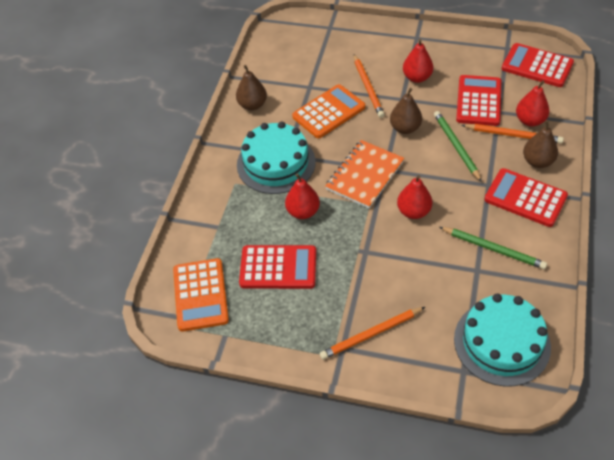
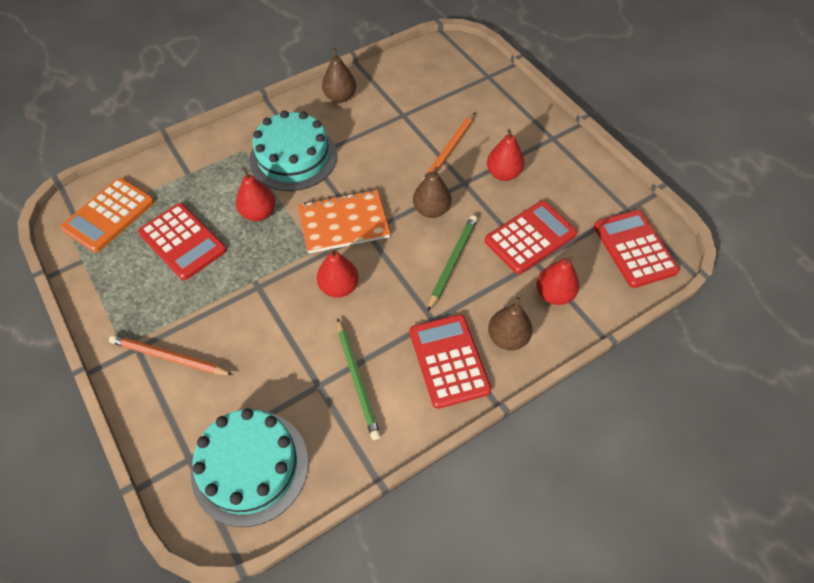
camera: 40 degrees right, 5 degrees up
orange calculator [292,84,365,138] -> none
orange pencil [462,124,564,143] -> none

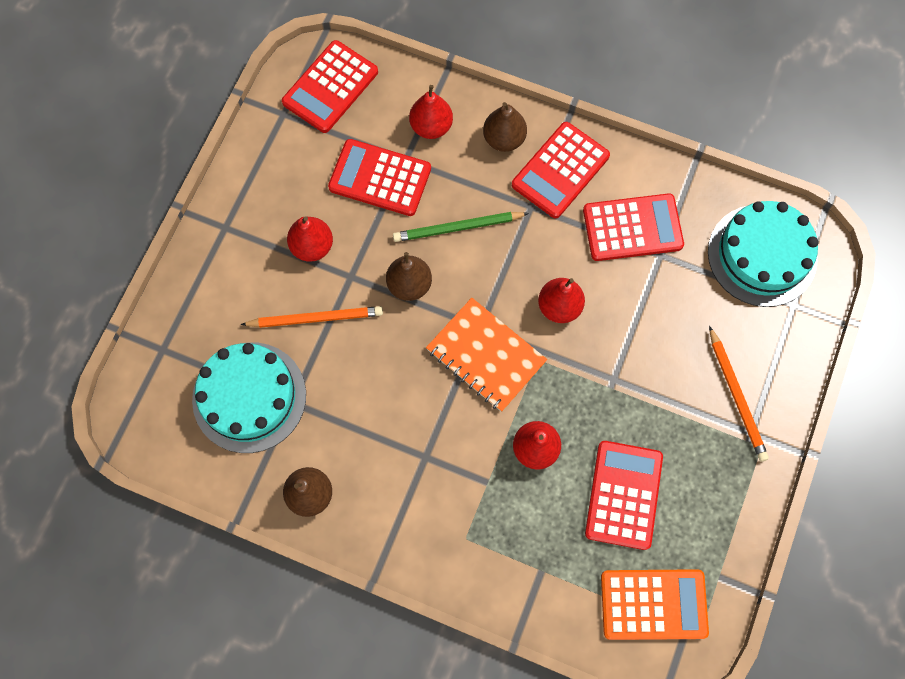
camera: 125 degrees left, 15 degrees up
turquoise cake [249,110,337,191] -> turquoise cake moved to [192,343,306,453]
green pencil [337,319,381,440] -> red calculator [583,193,684,261]

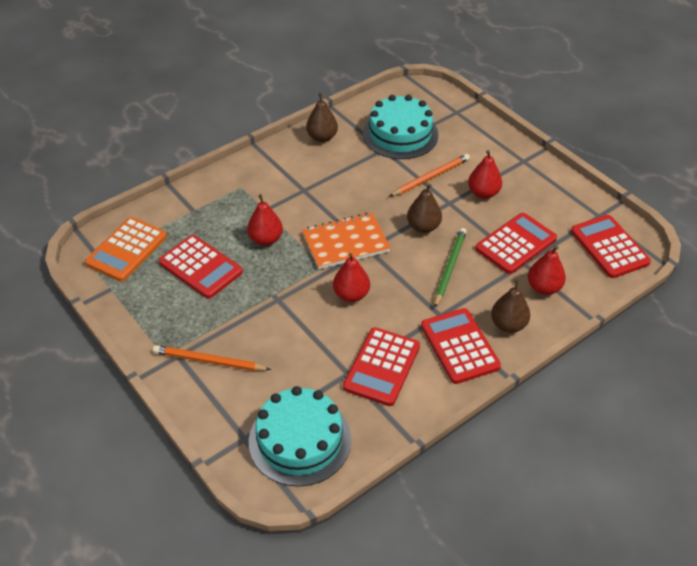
camera: 120 degrees right, 25 degrees down
orange pencil [240,306,383,328] -> orange pencil turned 150 degrees counterclockwise [390,154,470,196]

